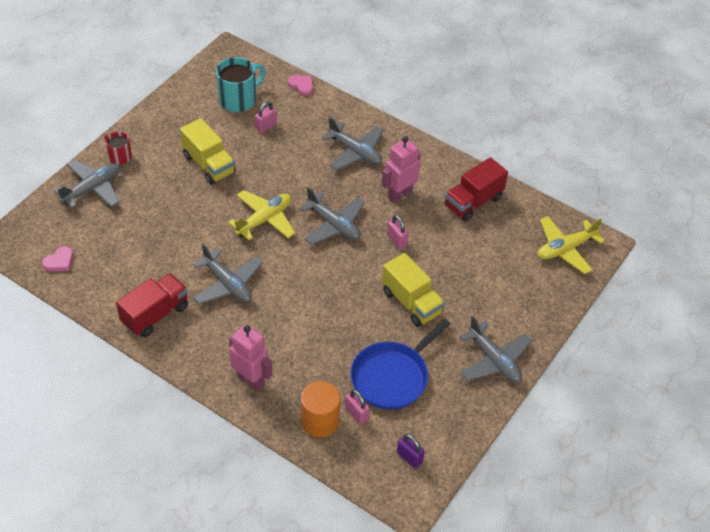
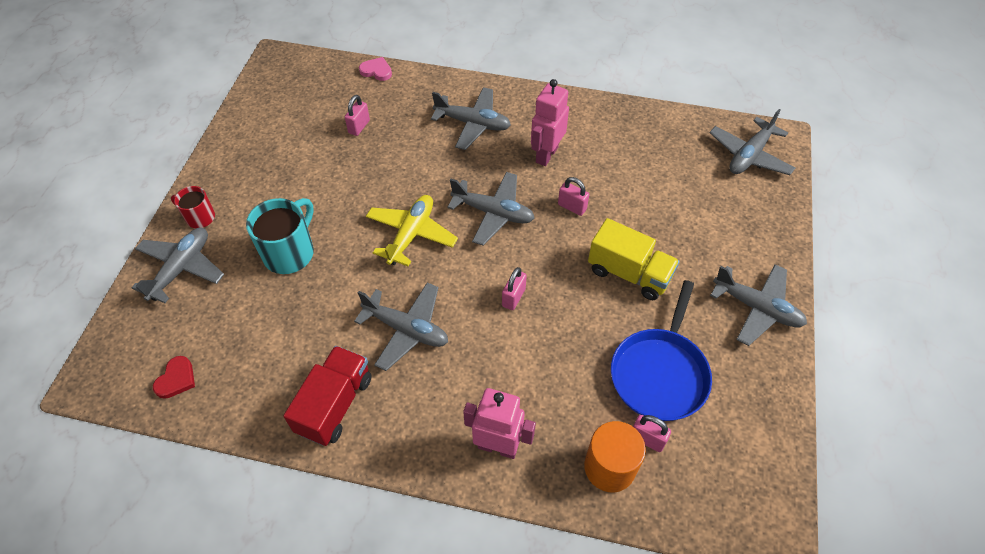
camera: 20 degrees left, 5 degrees up
pink heart [42,246,73,272] -> red heart [153,356,195,399]
yellow truck [180,118,236,185] -> none
turquoise mug [216,57,266,112] -> turquoise mug moved to [246,198,314,274]
purple padlock [397,434,425,469] -> none
red truck [444,157,508,221] -> none
yellow plane [538,216,605,274] -> grey plane [710,109,795,175]
none -> pink padlock [502,267,527,310]

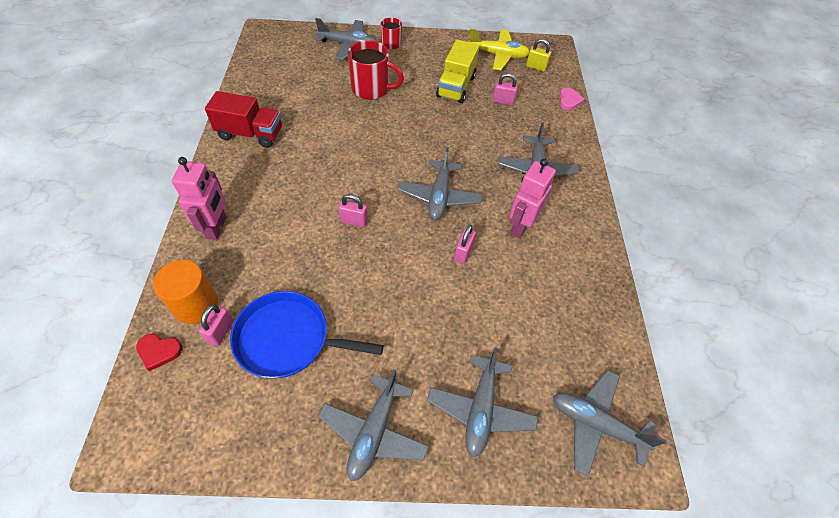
camera: 75 degrees right, 0 degrees up
red heart [153,356,195,399] -> red heart moved to [136,334,182,371]
turquoise mug [246,198,314,274] -> red mug [348,40,404,100]
grey plane [354,282,448,371] -> grey plane moved to [427,347,538,457]
yellow plane [366,195,458,266] -> yellow plane moved to [469,29,529,70]
pink robot [531,79,569,166] -> pink robot turned 75 degrees counterclockwise [509,159,556,239]
yellow truck [588,218,680,300] -> yellow truck moved to [436,39,479,103]
none -> yellow padlock [526,39,551,72]

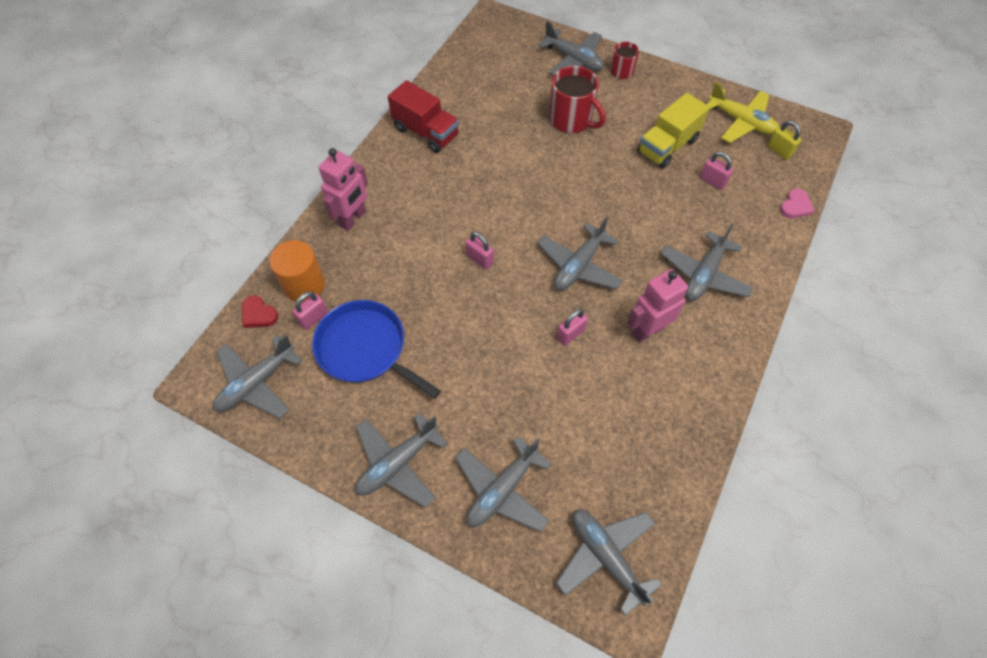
camera: 30 degrees right, 5 degrees up
none -> grey plane [213,335,302,418]

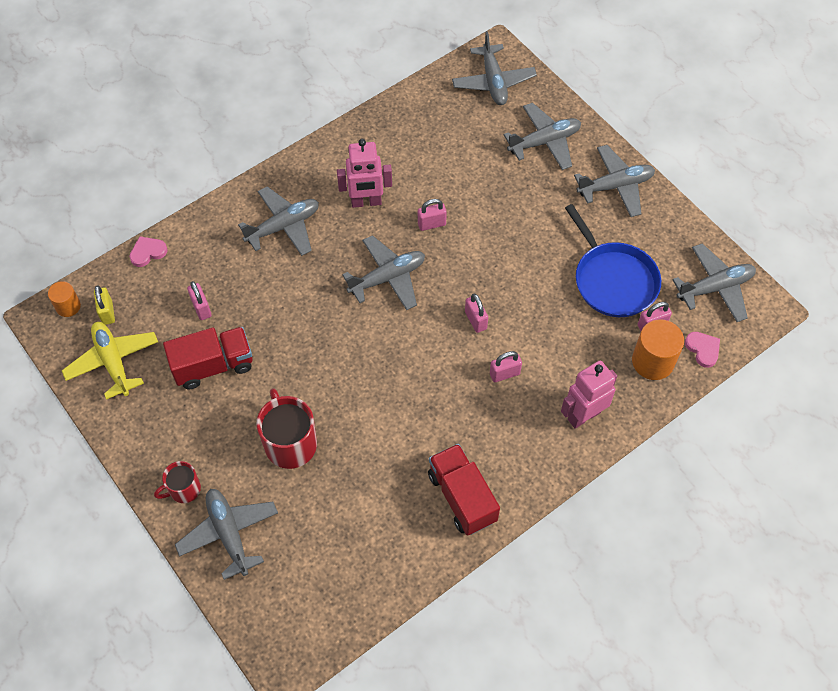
camera: 155 degrees left, 0 degrees up
red heart [242,295,278,328] -> pink heart [685,332,720,368]
yellow truck [637,93,710,168] -> red truck [163,327,252,389]
none -> orange cylinder [48,281,81,317]
none -> pink padlock [490,351,522,382]

